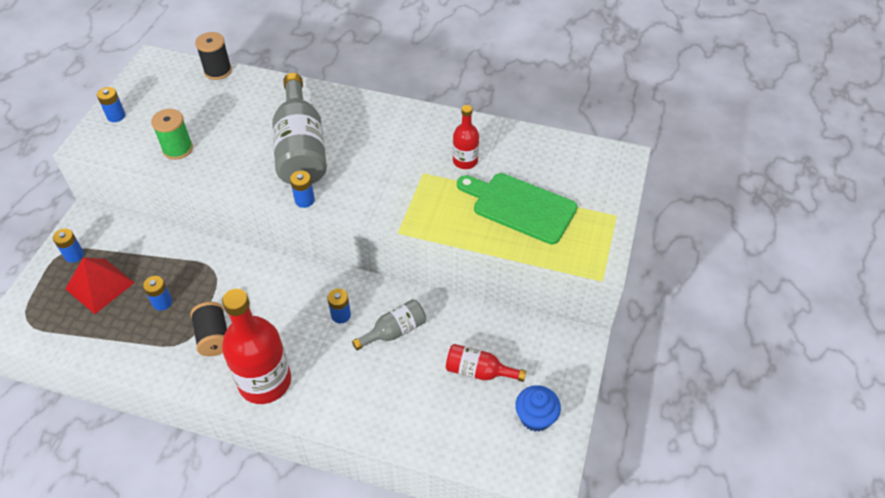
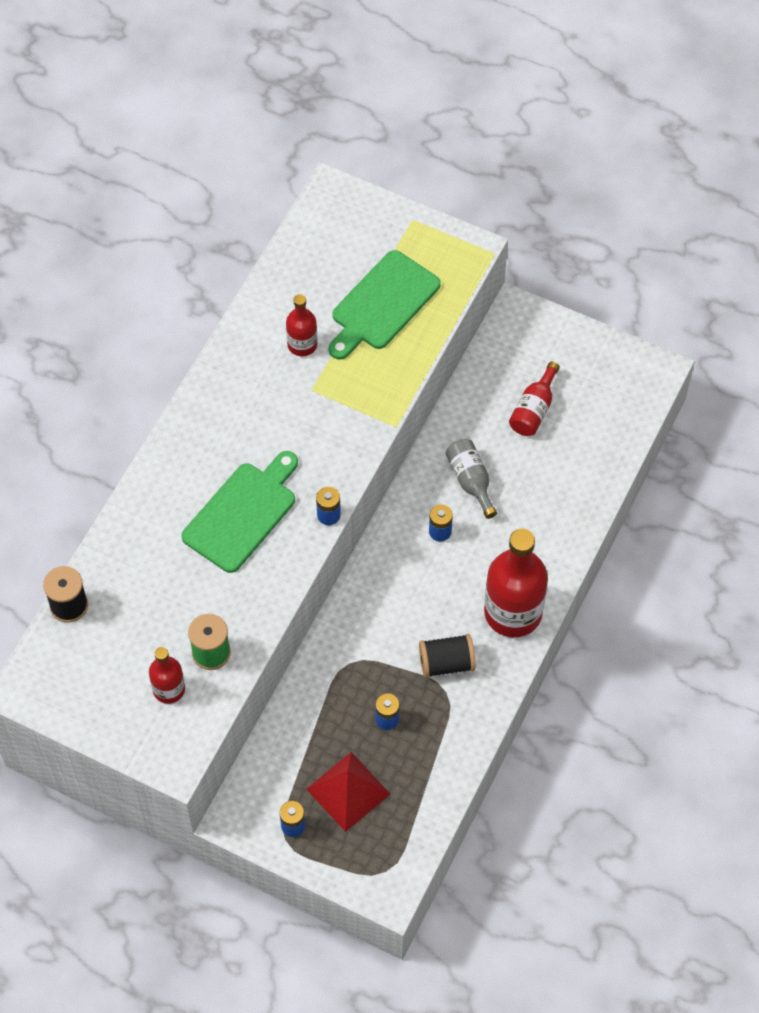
camera: 80 degrees left, 10 degrees up
blue battery [97,87,125,122] -> none
grey bottle [272,73,327,184] -> green cutting board [181,451,298,573]
blue cupcake [515,385,561,432] -> none
none -> red bottle [149,647,185,704]

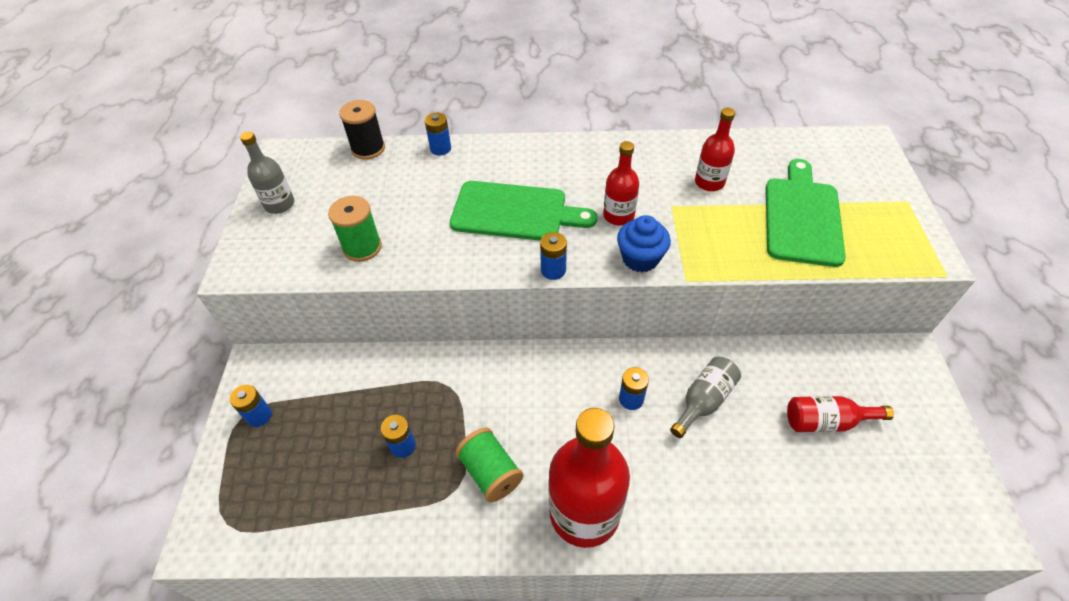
camera: 65 degrees right, 10 degrees down
red bottle [149,647,185,704] -> red bottle moved to [603,141,639,225]
red pyramid [306,752,390,832] -> none
green cutting board [329,250,441,360] -> green cutting board turned 90 degrees clockwise [766,159,846,267]
black spool [419,634,476,678] -> green spool [455,428,523,502]
none -> grey bottle [240,131,294,214]
none -> blue battery [425,113,451,155]
none -> blue cupcake [617,215,671,272]

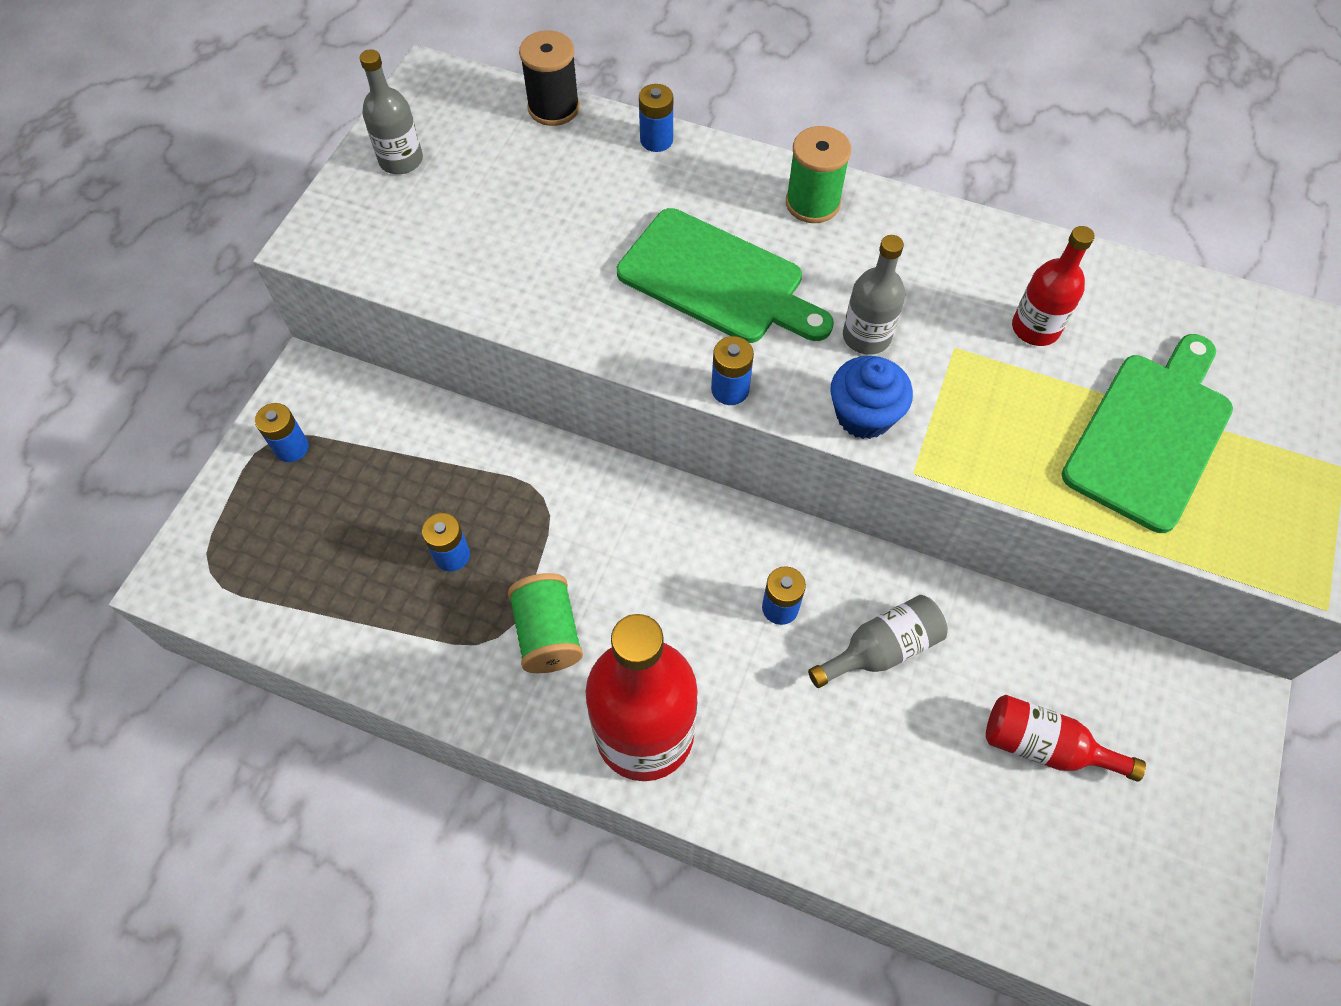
camera: 20 degrees right, 10 degrees up
green spool [328,196,382,262] -> green spool moved to [786,126,851,223]
red bottle [603,141,639,225] -> grey bottle [843,235,905,355]

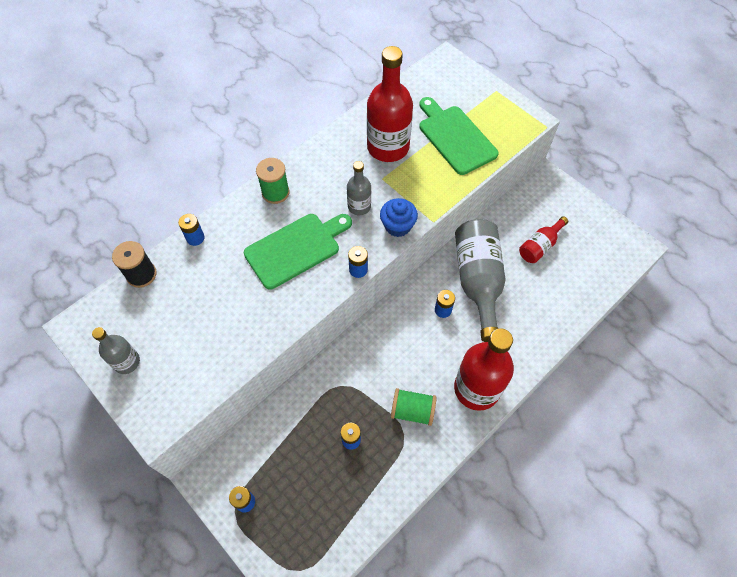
camera: 65 degrees left, 0 degrees up
grey bottle [808,595,948,688] -> grey bottle [455,219,505,342], size x1.91
red bottle [1012,226,1095,346] -> red bottle [367,46,413,162], size x1.91

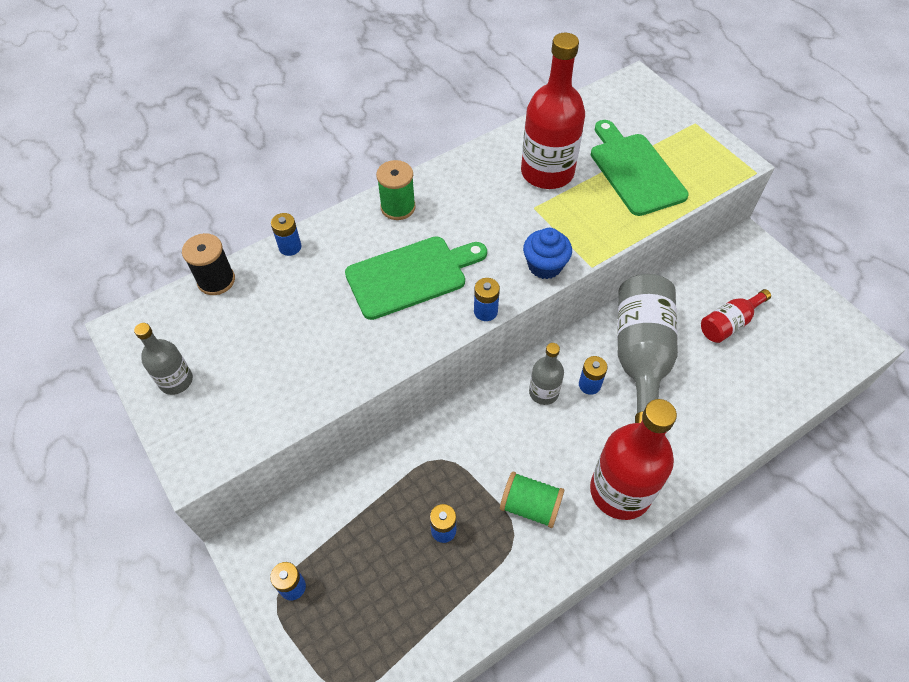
camera: 10 degrees right, 5 degrees down
grey bottle [347,161,371,215] -> grey bottle moved to [529,343,564,405]

